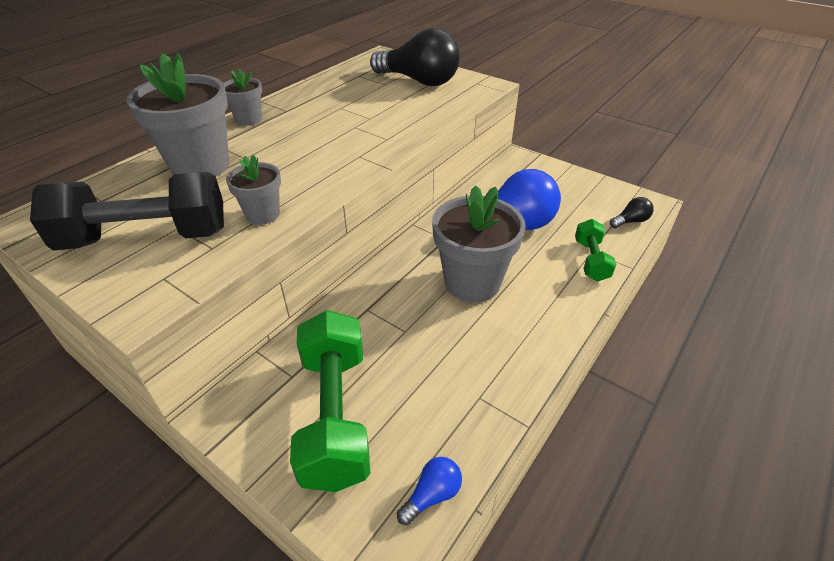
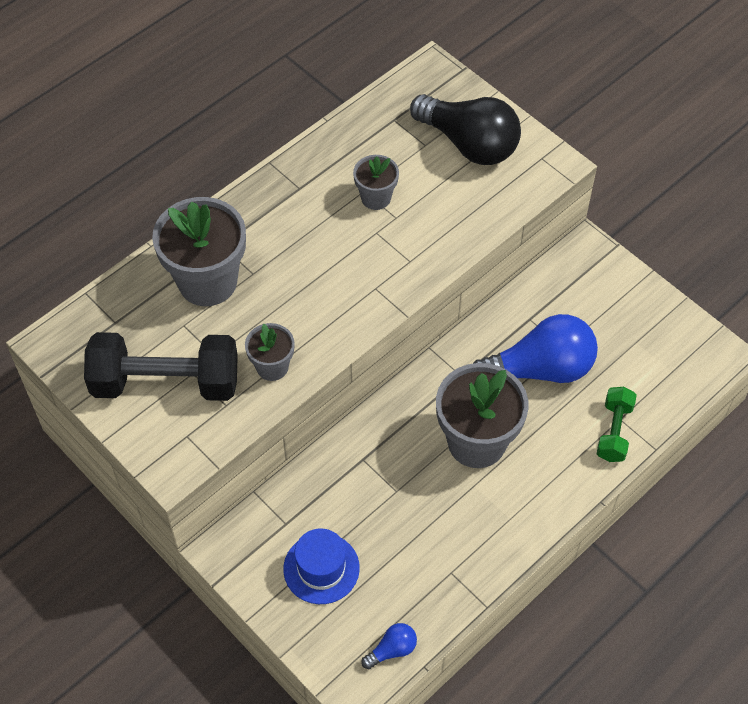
camera: 10 degrees right, 15 degrees up
grey flower pot [223,68,262,126] -> grey flower pot moved to [353,155,399,210]
green dumbbell [290,310,370,492] -> blue hat [283,529,360,604]
black light bulb [610,197,654,228] -> none

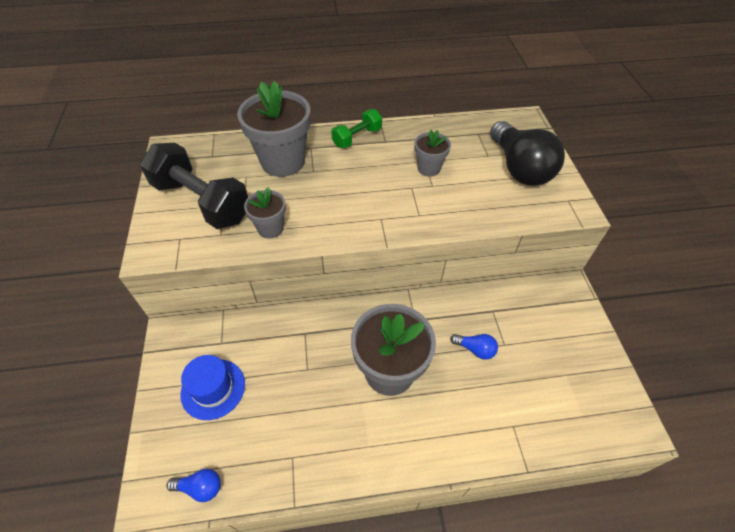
camera: 35 degrees right, 5 degrees down
blue light bulb [473,314,598,383] -> blue light bulb [451,334,498,360], size x0.43
green dumbbell [597,387,637,462] -> green dumbbell moved to [331,109,382,148]

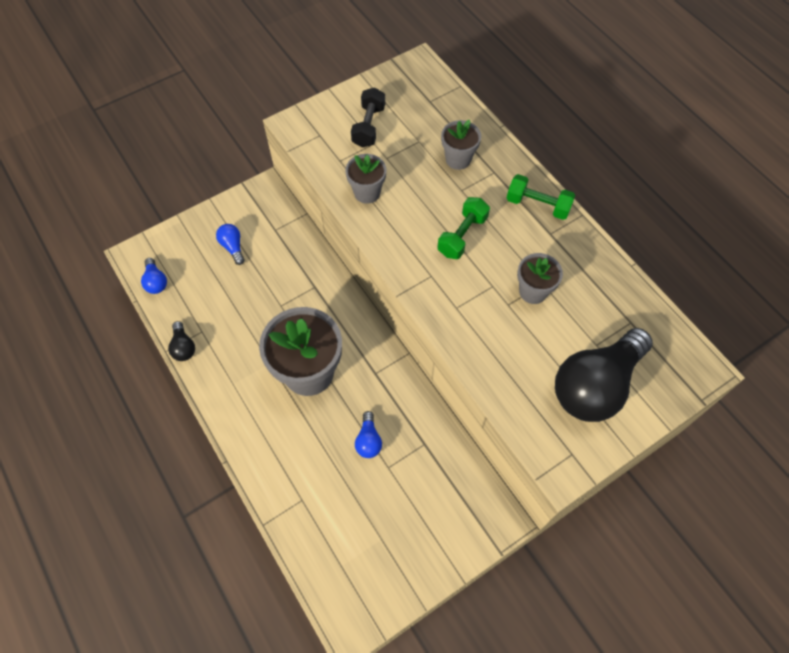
camera: 65 degrees right, 10 degrees up
black dumbbell [140,143,248,229] -> black dumbbell [351,87,385,148], size x0.53
blue hat [180,355,245,420] -> blue light bulb [216,224,245,265]
grey flower pot [237,81,310,177] -> grey flower pot [441,120,481,170], size x0.52
none -> black light bulb [168,321,195,361]
none -> green dumbbell [437,197,490,259]

